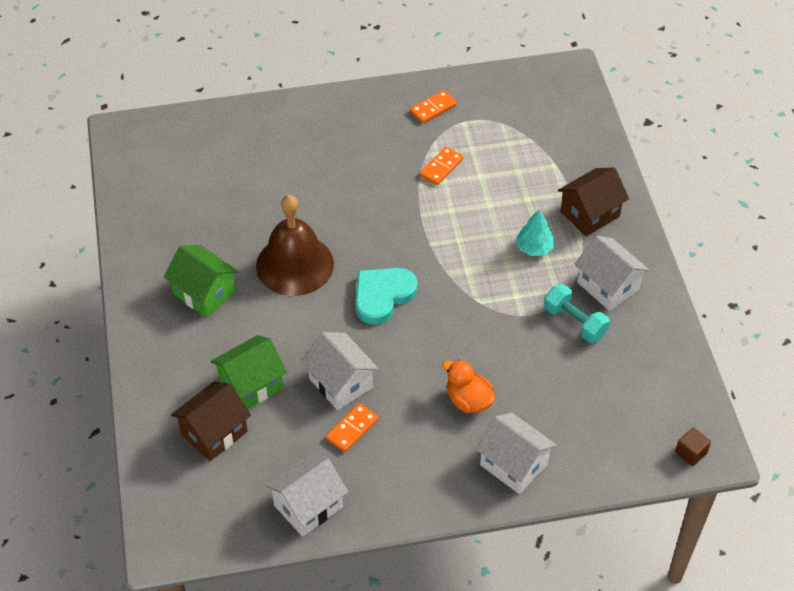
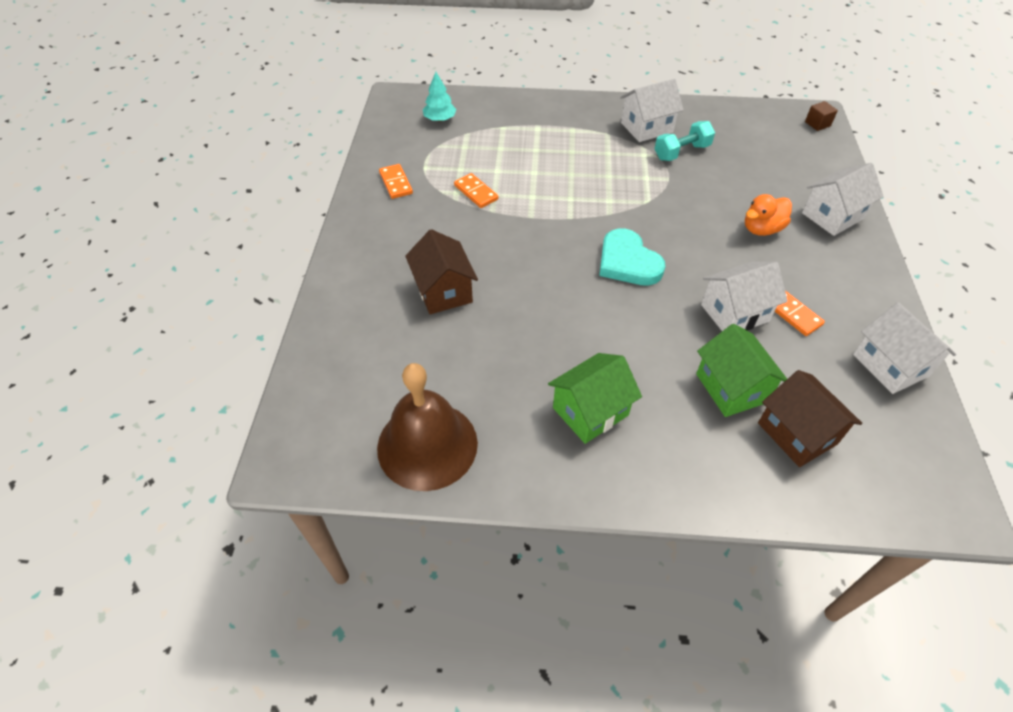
camera: 75 degrees left, 0 degrees up
brown bell [256,195,334,296] -> brown bell moved to [377,363,478,491]
turquoise tree [516,209,555,256] -> turquoise tree moved to [423,72,457,121]
brown house [558,168,629,236] -> brown house moved to [405,229,478,314]

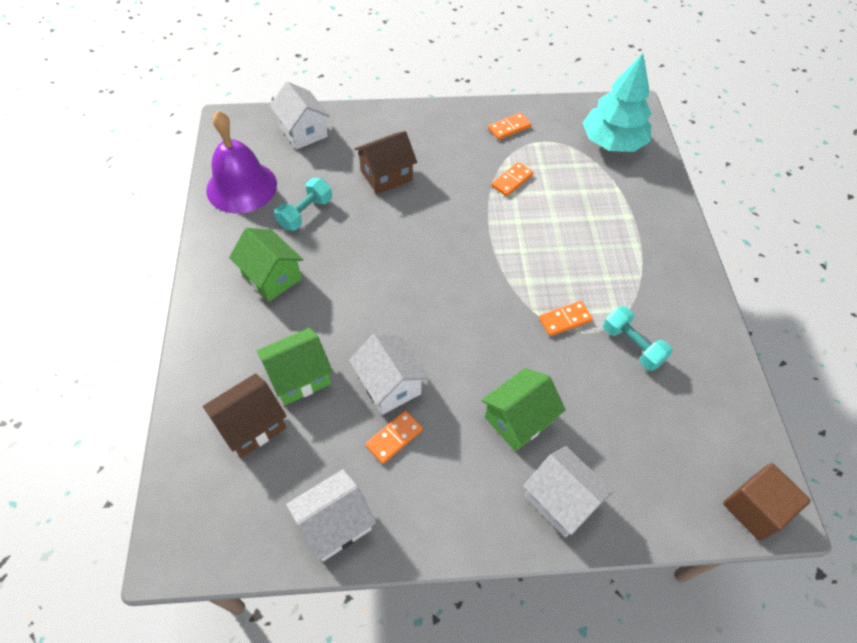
camera: 80 degrees right, 5 degrees up
brown bell [377,363,478,491] -> purple bell [206,111,277,214]
turquoise tree [423,72,457,121] -> turquoise tree [583,53,652,152], size x2.03
turquoise heart [599,228,666,286] -> none
white house [620,79,684,142] -> white house moved to [270,82,330,149]
orange duck [745,194,792,236] -> green house [481,368,566,451]
brown cube [805,101,838,131] -> brown cube [723,463,811,541], size x1.83
none -> turquoise dumbbell [274,178,332,231]
none -> orange domino [539,301,593,336]

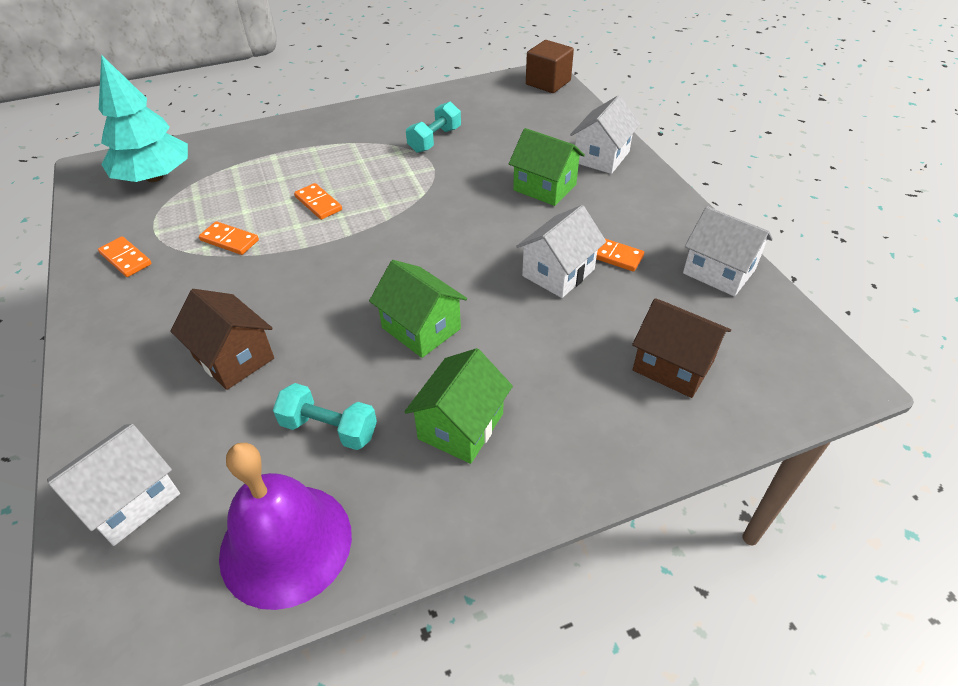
camera: 105 degrees left, 10 degrees down
green house [257,328,333,405] -> green house moved to [369,260,467,358]
orange domino [539,301,593,336] -> orange domino moved to [294,183,342,220]

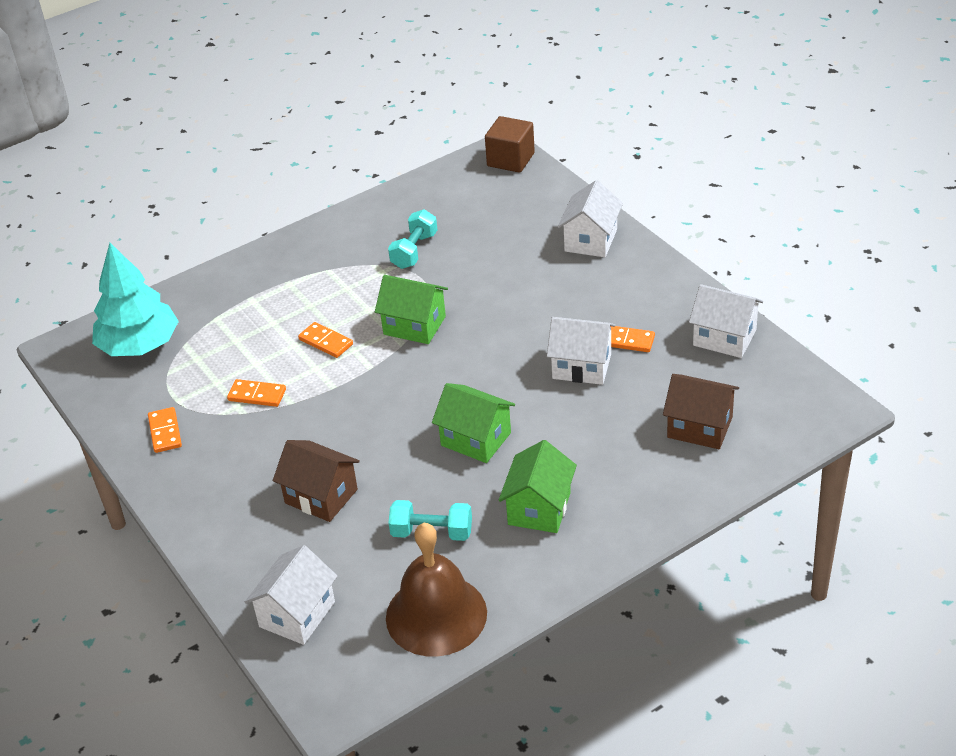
camera: 10 degrees left, 5 degrees down
orange domino [98,236,152,277] -> orange domino turned 45 degrees clockwise [148,407,182,453]
purple bell [219,443,352,610] -> brown bell [386,523,487,657]
green house [509,128,585,206] -> green house moved to [375,275,448,344]
white house [516,205,606,298] -> white house turned 75 degrees clockwise [547,317,615,385]

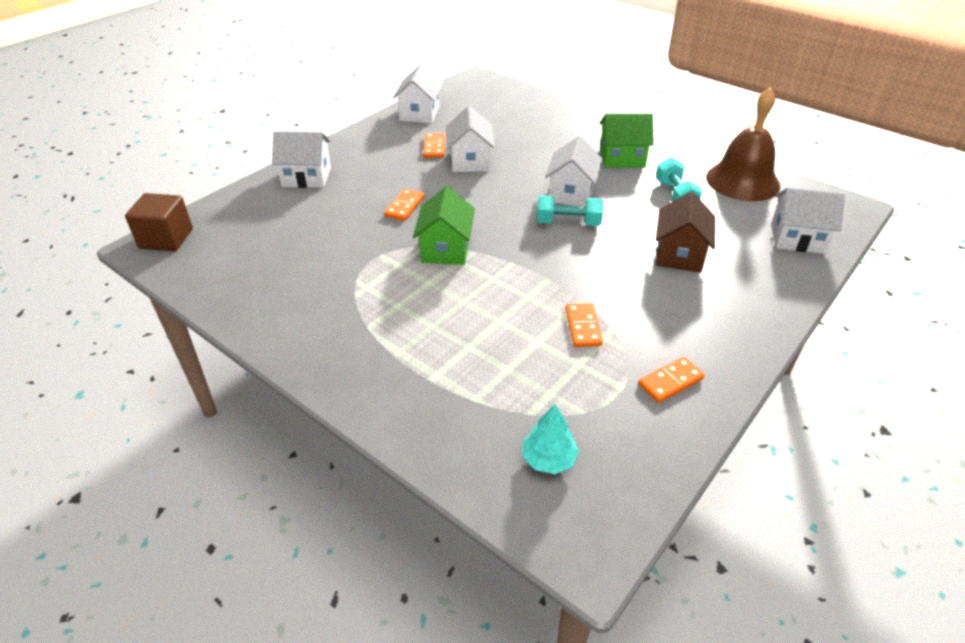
camera: 110 degrees left, 0 degrees up
turquoise tree [92,243,179,356] -> turquoise tree [522,404,579,474], size x0.49
orange domino [298,322,353,358] -> orange domino moved to [384,189,424,221]
turquoise dumbbell [388,210,437,269] -> turquoise dumbbell moved to [537,195,603,226]
green house [432,383,515,463] -> white house [545,135,602,207]
brown house [663,374,739,449] -> none

